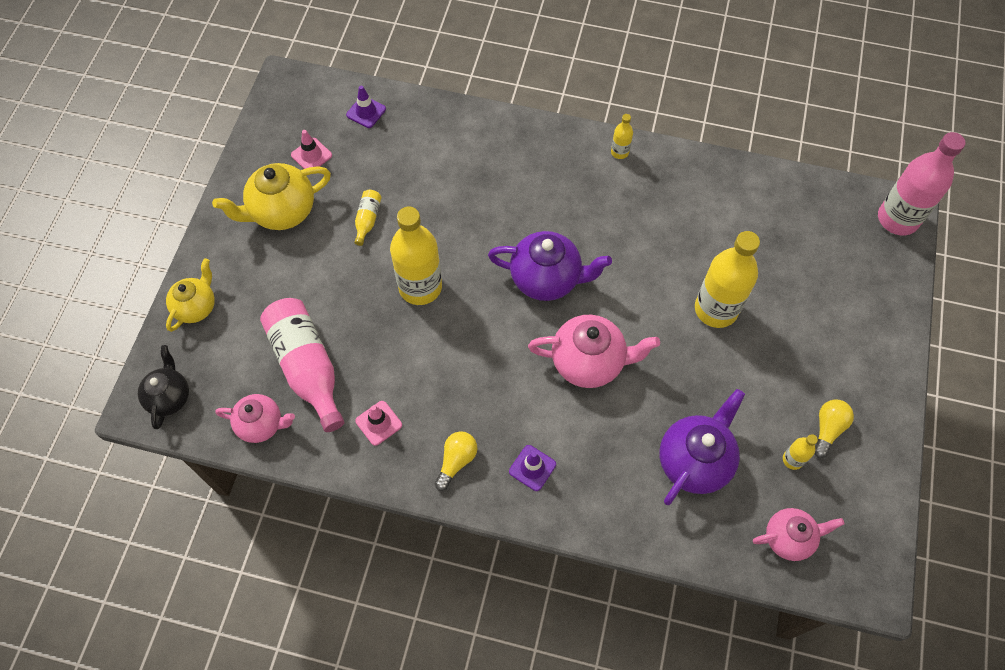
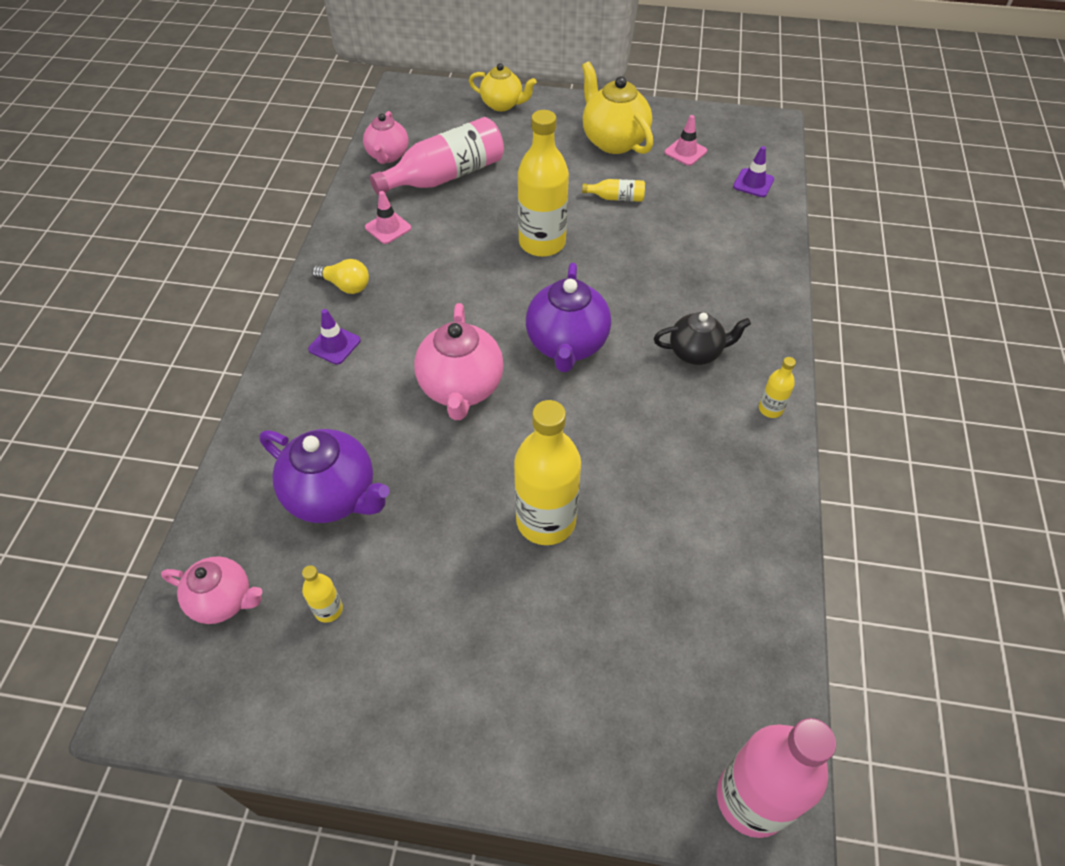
camera: 85 degrees right, 10 degrees down
black teapot [138,345,189,429] -> black teapot moved to [654,312,751,365]
pink teapot [753,508,844,561] -> pink teapot turned 60 degrees counterclockwise [161,556,262,624]
yellow light bulb [815,399,854,458] -> none

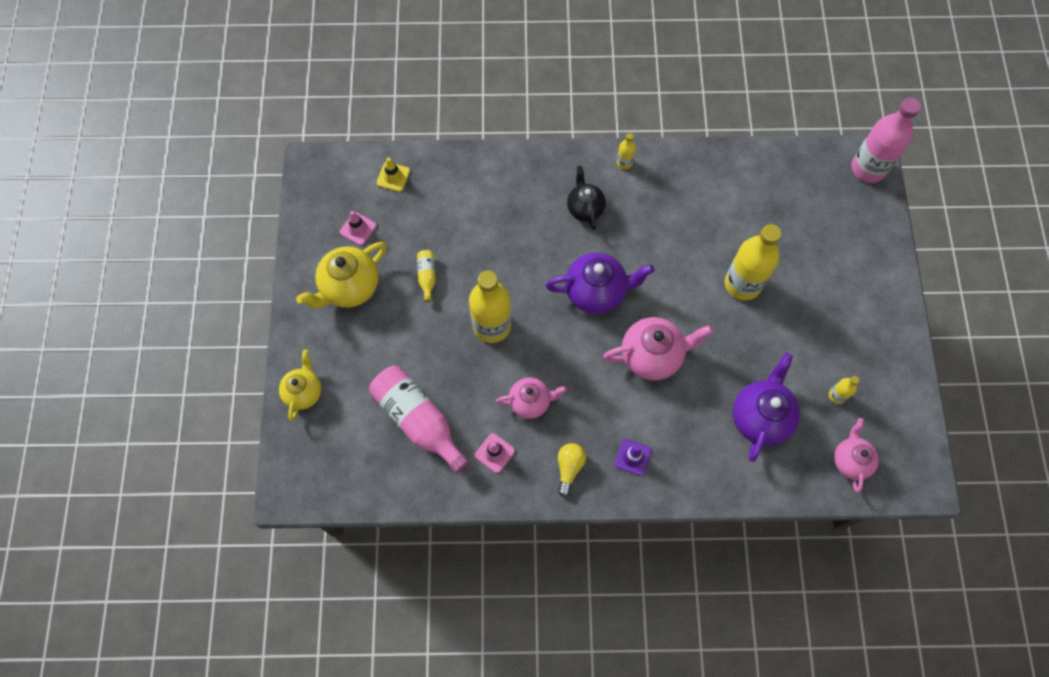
camera: 100 degrees left, 15 degrees up
pink teapot [363,111,408,164] -> pink teapot moved to [496,378,567,419]
purple traffic cone [733,146,774,197] -> yellow traffic cone [376,158,410,192]

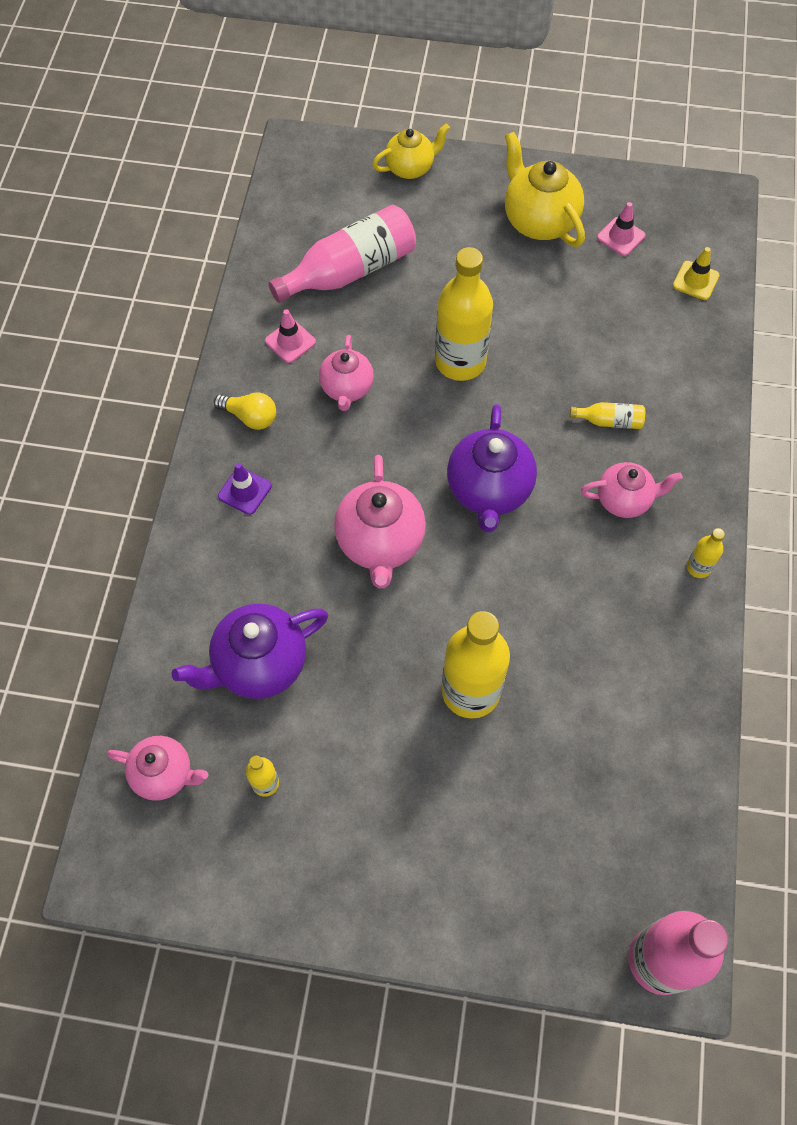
camera: 100 degrees right, 5 degrees down
yellow teapot [279,350,321,421] -> yellow teapot turned 45 degrees counterclockwise [372,124,450,179]
yellow bottle [417,250,436,302] -> yellow bottle moved to [570,402,645,429]
black teapot [567,166,606,230] -> pink teapot [581,462,683,518]
purple teapot [733,353,800,462] -> purple teapot turned 120 degrees clockwise [172,603,328,699]

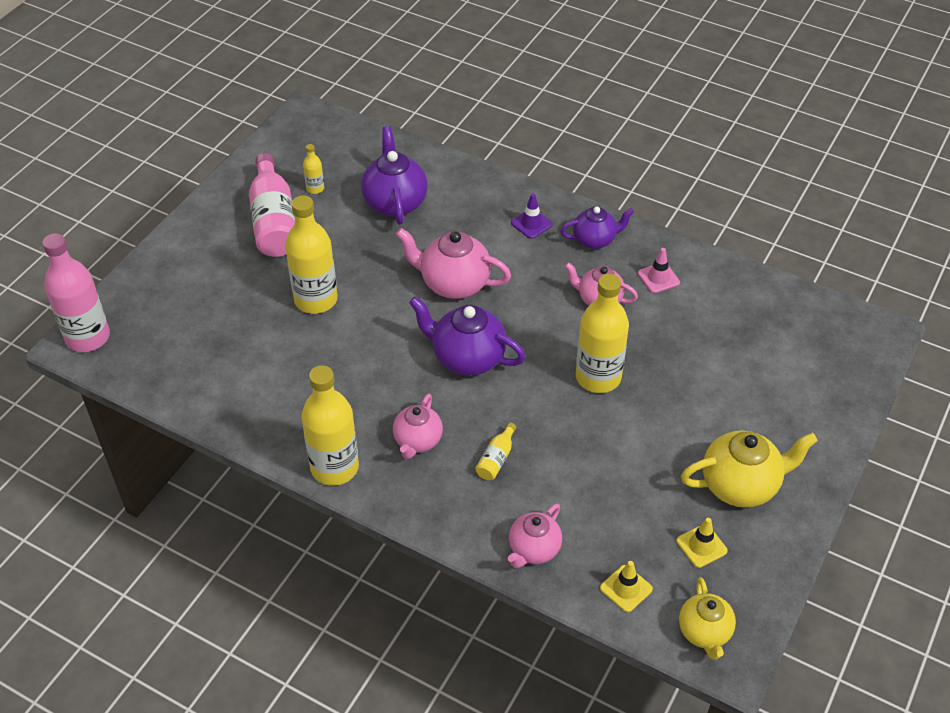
camera: 110 degrees right, 15 degrees down
pink teapot [107,736,208,801] -> pink teapot moved to [508,503,562,568]
yellow light bulb [214,392,276,430] -> purple teapot [560,207,634,249]
pink bottle [268,205,416,303] -> pink bottle moved to [249,153,295,257]
yellow teapot [372,124,450,179] -> yellow teapot moved to [679,577,736,660]
pink traffic cone [597,202,646,256] -> yellow traffic cone [676,518,728,568]
yellow bottle [687,528,725,578] -> yellow bottle [301,365,359,486], size x2.22

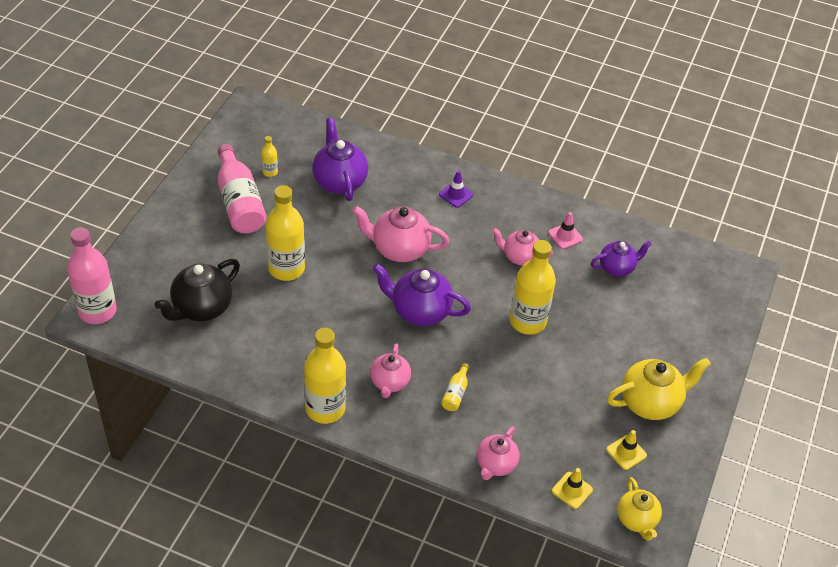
camera: 10 degrees left, 0 degrees up
purple teapot [560,207,634,249] -> purple teapot moved to [591,240,652,277]
none -> black teapot [154,259,240,321]

